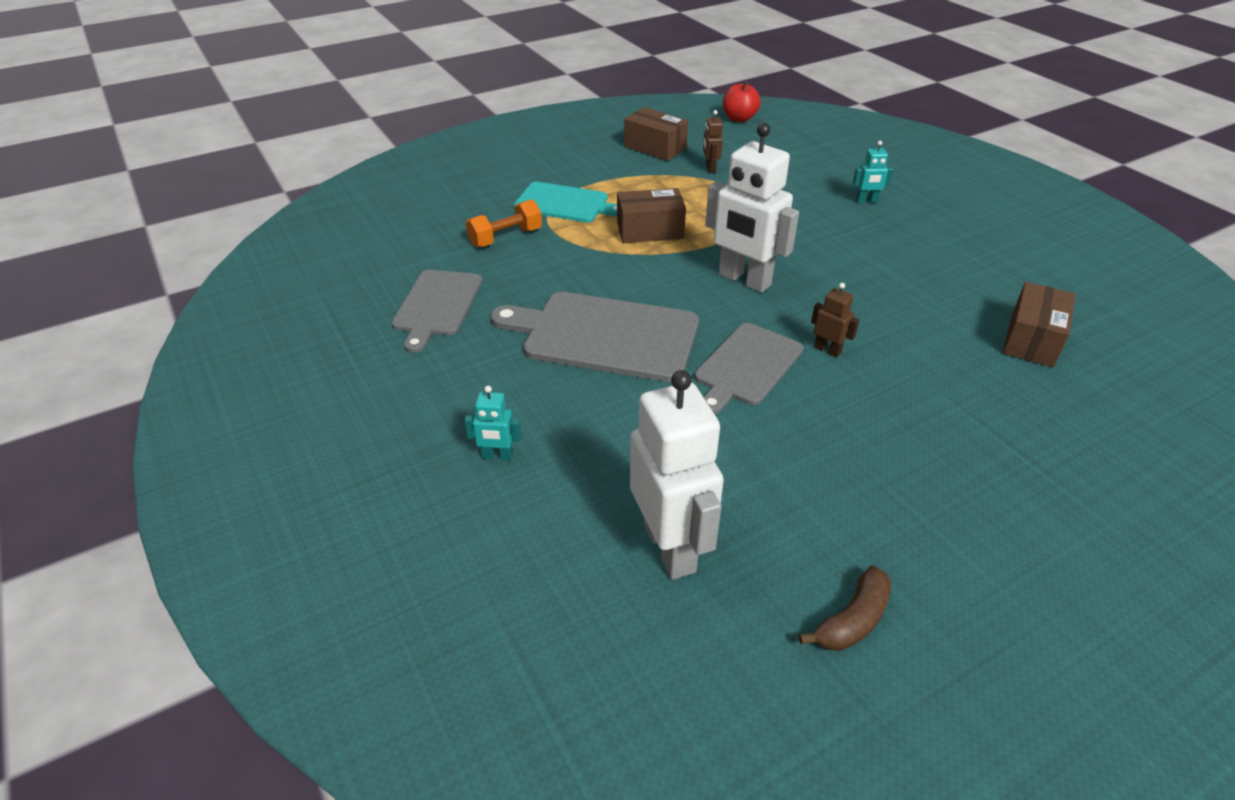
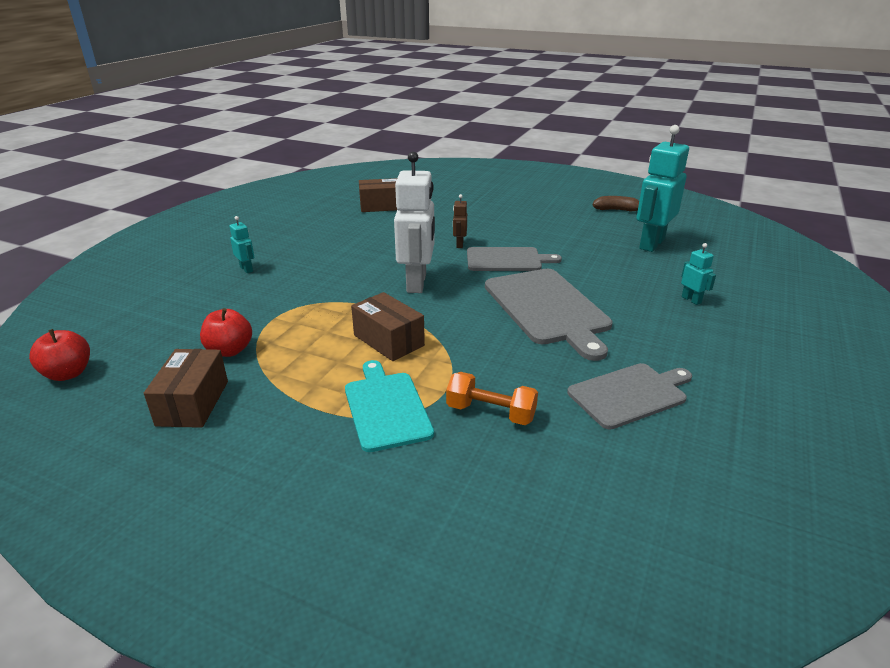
camera: 125 degrees left, 10 degrees down
white robot [630,370,724,580] -> turquoise robot [636,125,689,252]
brown robot [703,110,723,173] -> red apple [200,308,252,357]

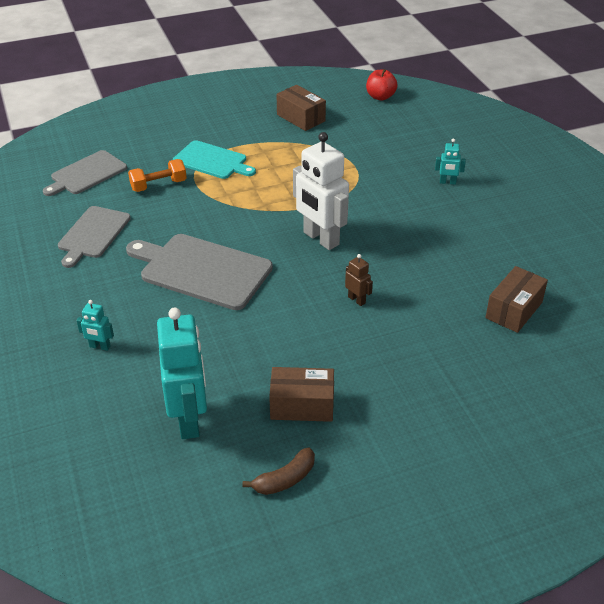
camera: 135 degrees right, 10 degrees up
red apple [200,308,252,357] -> none
brown box [351,292,425,361] -> brown box moved to [269,367,334,422]
grey cutting board [467,247,562,271] -> grey cutting board moved to [43,150,127,196]

